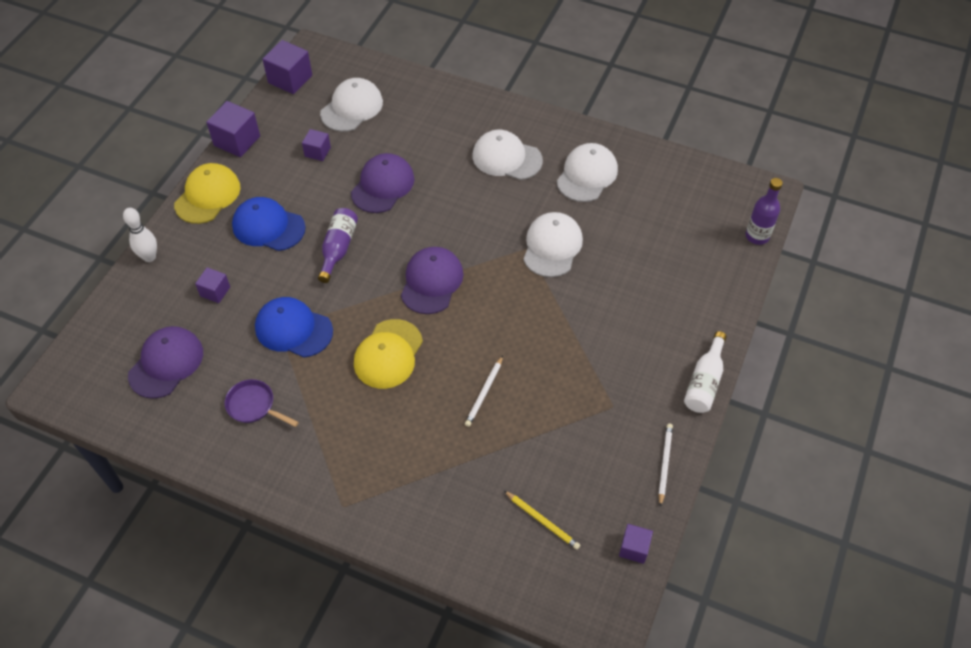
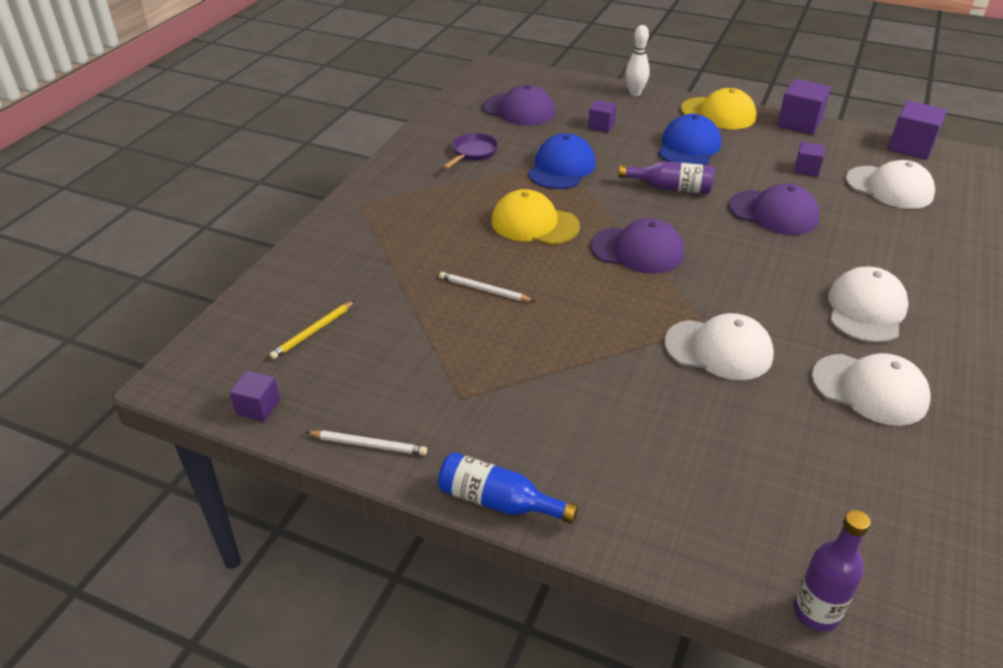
camera: 90 degrees right, 15 degrees down
white bottle [684,331,727,413] -> blue bottle [438,452,578,524]

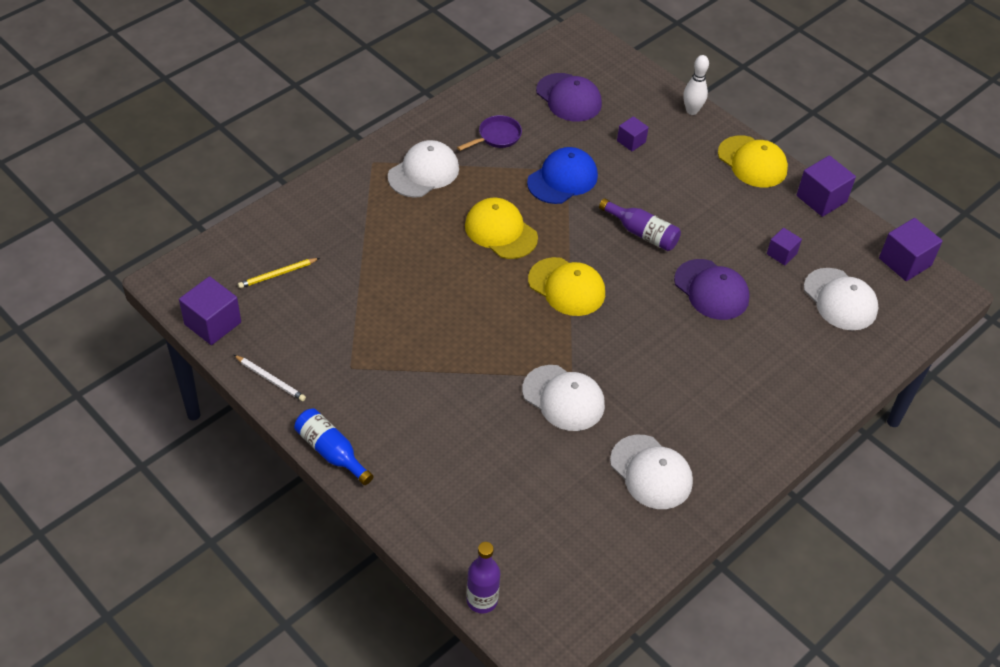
camera: 20 degrees right, 10 degrees up
purple cube [230,371,280,422] -> purple cube [179,276,241,345], size x1.69
white pencil [439,272,534,302] -> none
purple cap [590,218,684,274] -> yellow cap [528,257,605,316]
blue cap [658,114,721,165] -> none
white cap [828,267,909,343] -> white cap moved to [388,140,459,198]

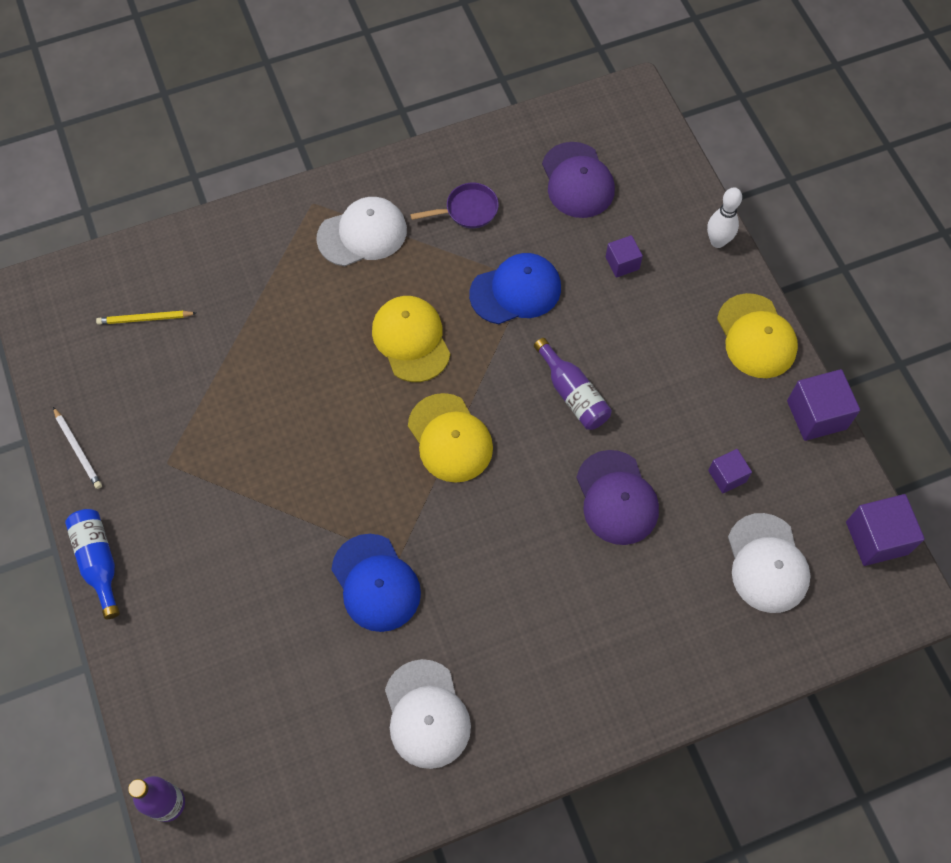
camera: 25 degrees right, 15 degrees up
purple cube [179,276,241,345] -> none
white cap [522,365,605,431] -> blue cap [331,534,421,632]

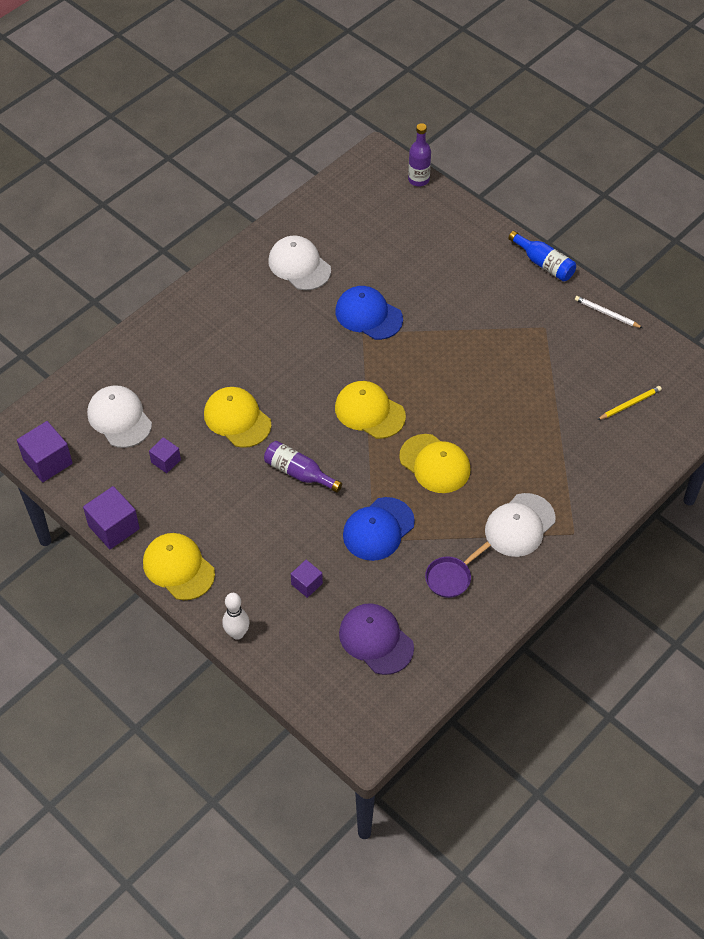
camera: 155 degrees right, 10 degrees down
purple cap [576,450,659,545] -> yellow cap [204,387,272,448]

